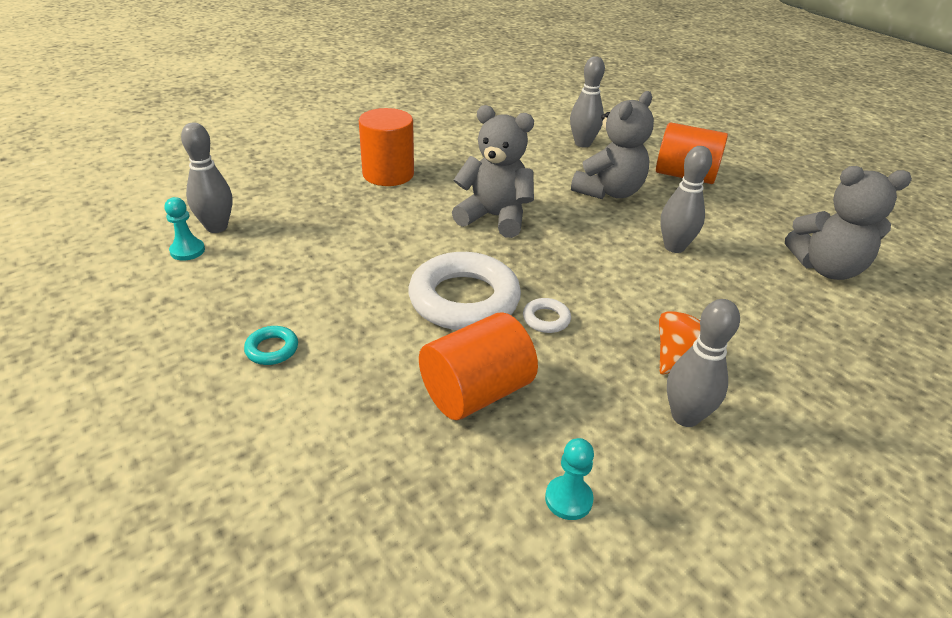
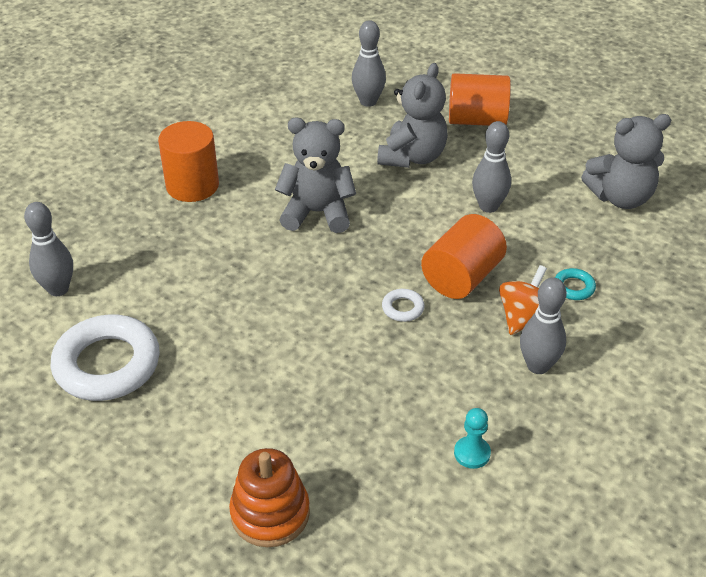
camera: 15 degrees left, 5 degrees up
turquoise pawn [165,197,205,261] -> none
turquoise ring [244,326,298,365] -> turquoise ring moved to [555,268,596,300]
white ring [408,252,521,330] -> white ring moved to [51,315,160,401]
orange cylinder [419,312,538,420] -> orange cylinder moved to [421,214,507,299]
none -> orange stacking toy [229,448,310,547]

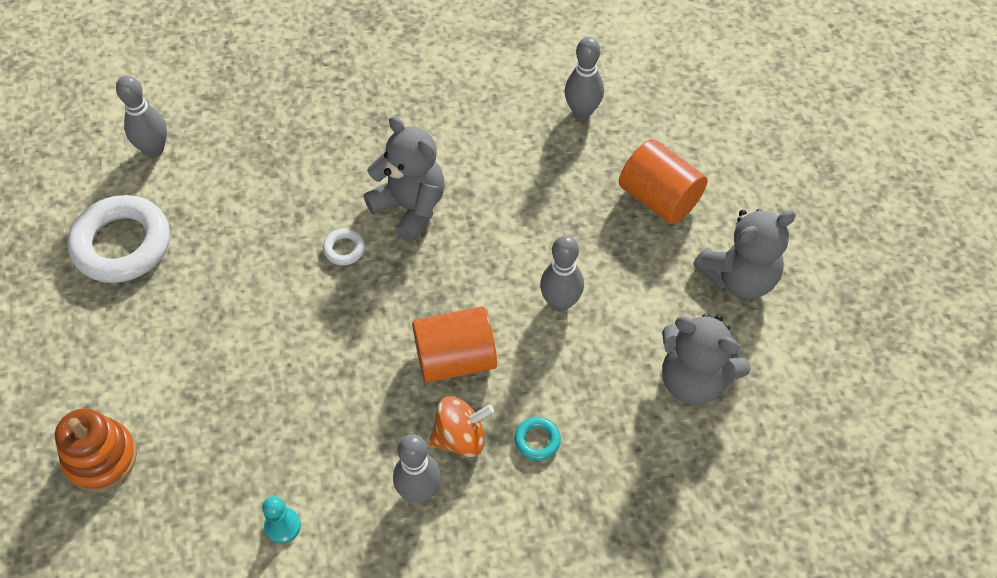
camera: 40 degrees right, 15 degrees up
orange cylinder [158,121,219,202] -> none
grey teddy bear [377,63,448,168] -> grey teddy bear moved to [693,209,796,299]
white ring [382,289,425,322] -> white ring moved to [323,228,365,265]

